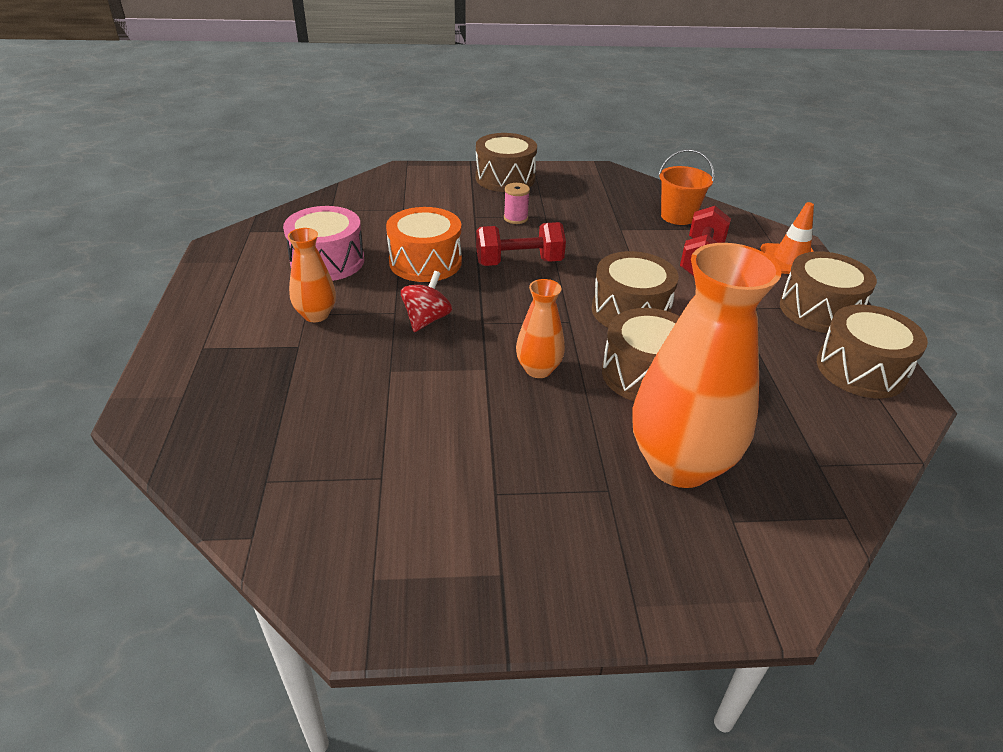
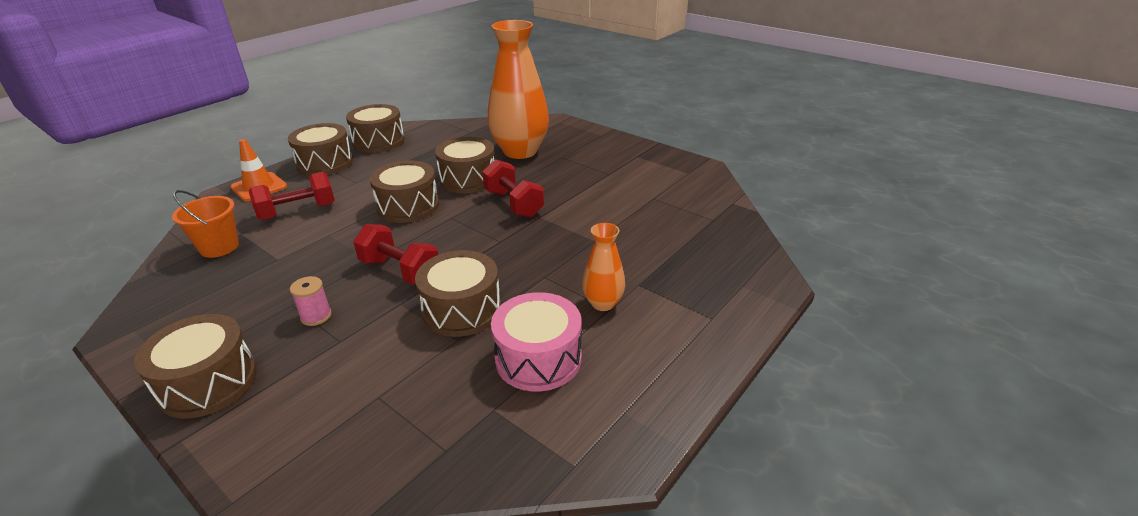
camera: 135 degrees left, 5 degrees down
orange drum [386,207,462,282] -> brown drum [415,250,501,337]
red spinning top [401,271,452,332] -> none
orange vase [516,279,565,378] -> red dumbbell [482,159,544,218]

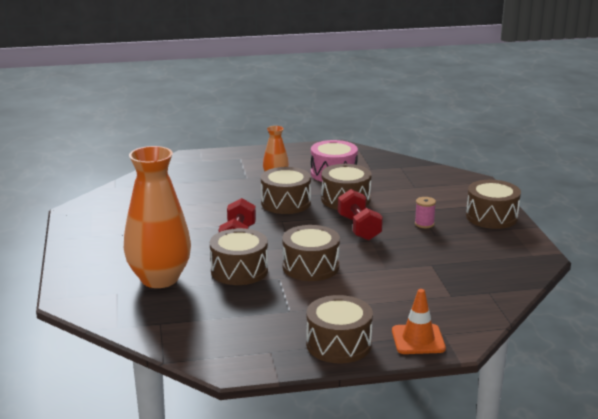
camera: 140 degrees left, 10 degrees down
orange bucket [172,190,239,258] -> none
red dumbbell [248,172,335,220] -> none
brown drum [346,104,405,153] -> brown drum moved to [261,167,311,214]

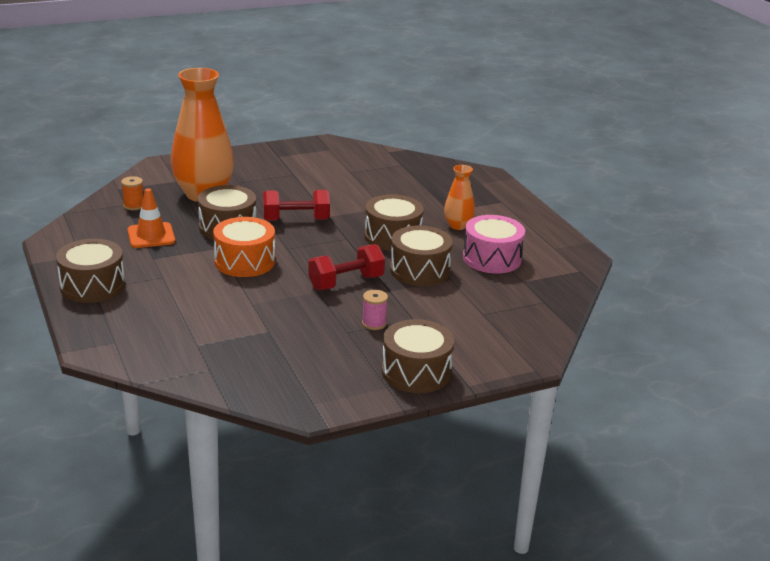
camera: 75 degrees right, 5 degrees up
brown drum [282,225,340,281] -> orange drum [213,217,275,277]
orange traffic cone [392,289,446,354] -> orange traffic cone moved to [128,188,175,248]
none -> orange spool [121,176,143,210]

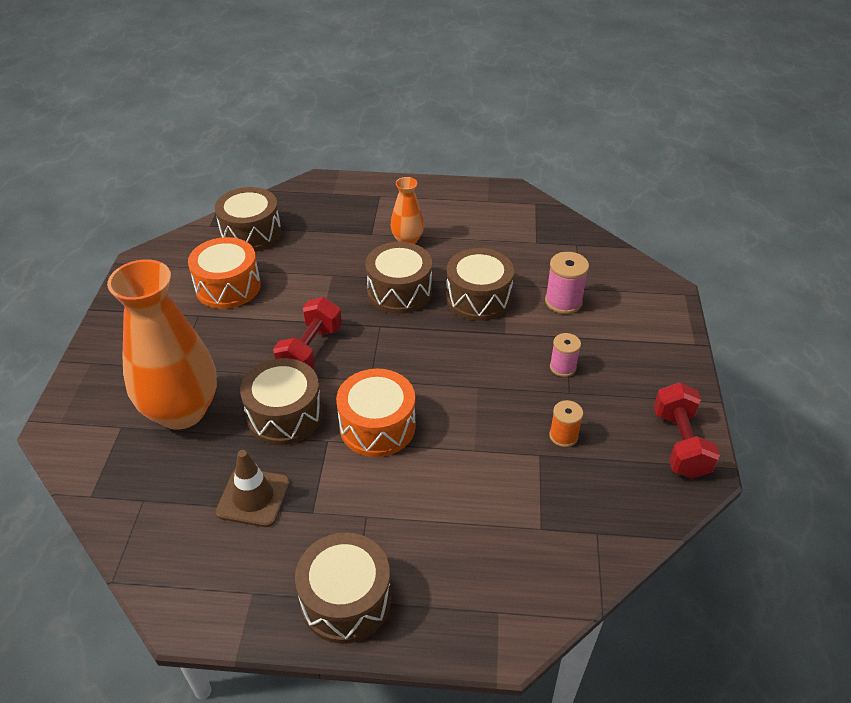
camera: 60 degrees left, 15 degrees up
orange spool [121,176,143,210] -> orange spool moved to [549,400,583,447]
orange traffic cone [128,188,175,248] -> brown traffic cone [215,450,290,527]
red dumbbell [308,244,385,290] -> red dumbbell moved to [654,382,720,479]
brown drum [382,319,454,393] -> brown drum moved to [215,187,281,252]
pink drum [463,215,525,273] -> none
none -> orange drum [188,237,261,309]
none -> pink spool [545,252,589,314]

